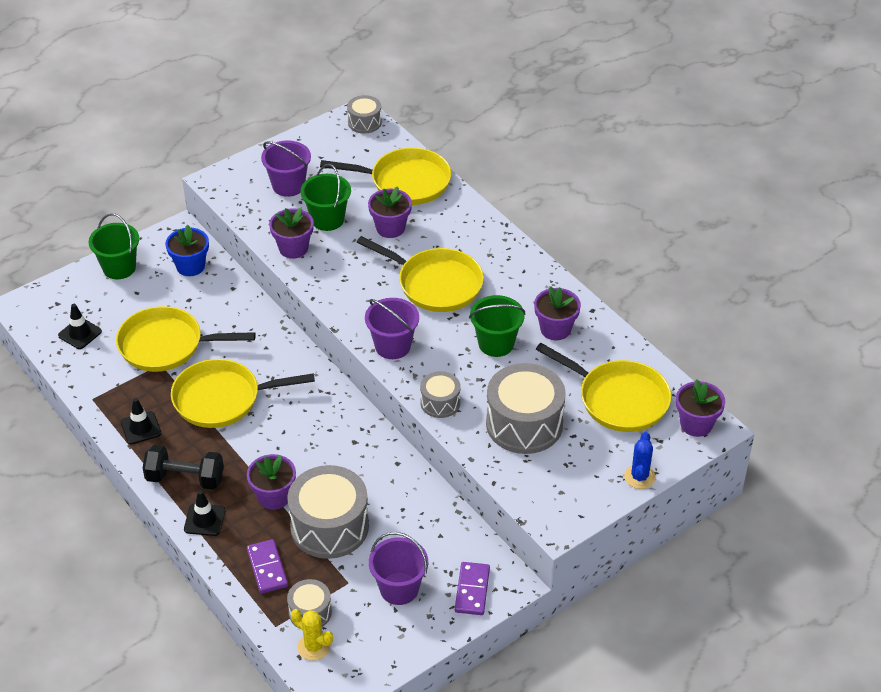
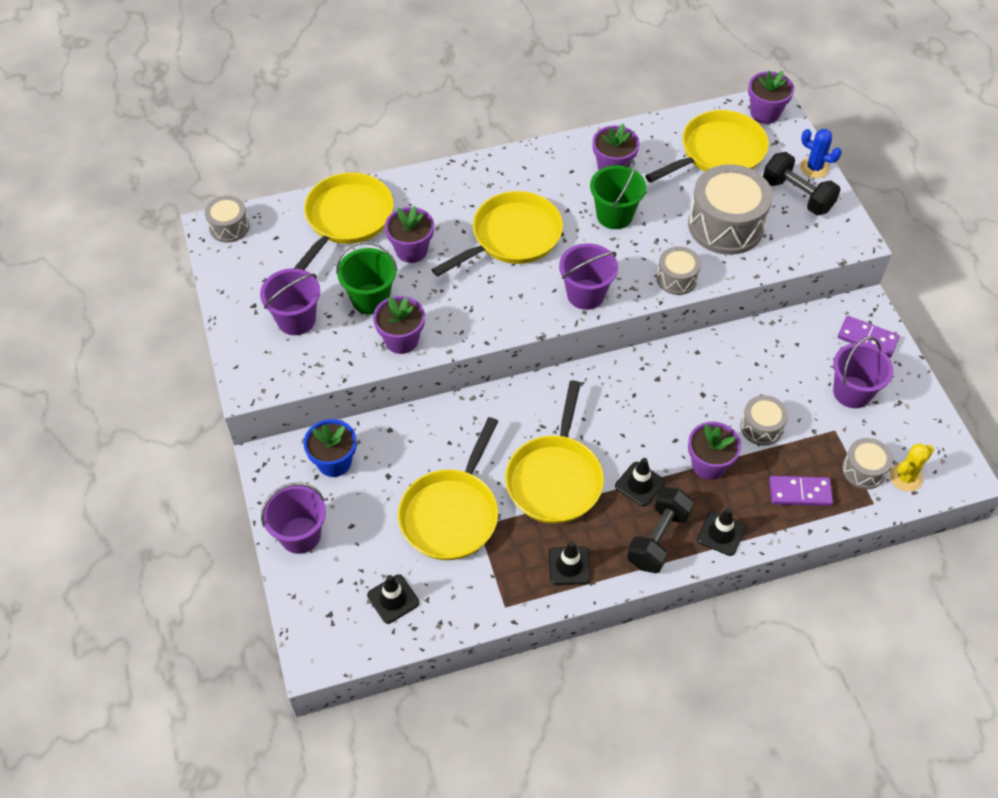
camera: 70 degrees left, 10 degrees up
green bucket [89,213,139,279] -> purple bucket [261,482,326,554]
grey drum [287,465,369,559] -> grey drum [741,395,788,446], size x0.52
none -> black traffic cone [615,458,665,506]
none -> black dumbbell [763,152,840,215]

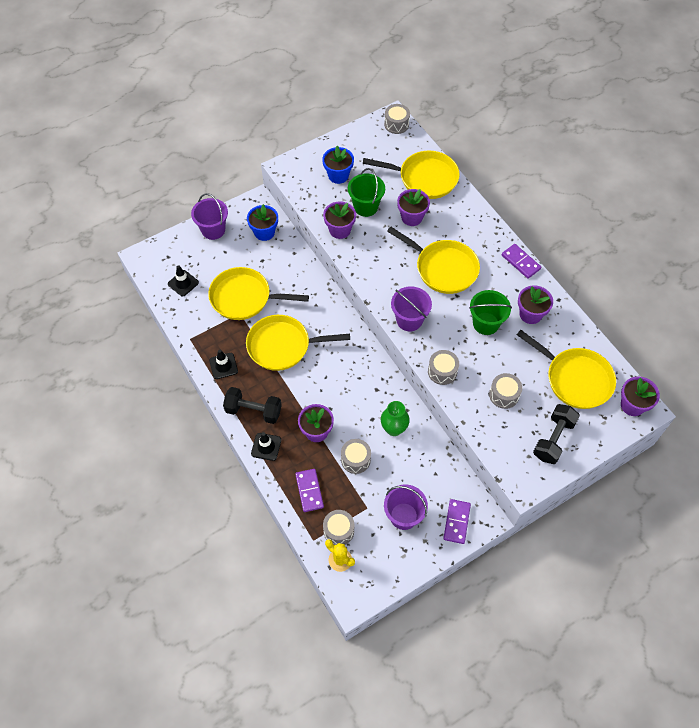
camera: 75 degrees right, 5 degrees up
purple bucket [260,268,320,335] -> blue flower pot [322,146,354,184]
black traffic cone [615,458,665,506] -> none
grey drum [688,164,773,255] -> grey drum [489,373,522,409], size x0.52
blue cactus [800,129,842,178] -> none
none -> green vase [381,401,410,436]
none -> purple domino [502,244,541,279]

